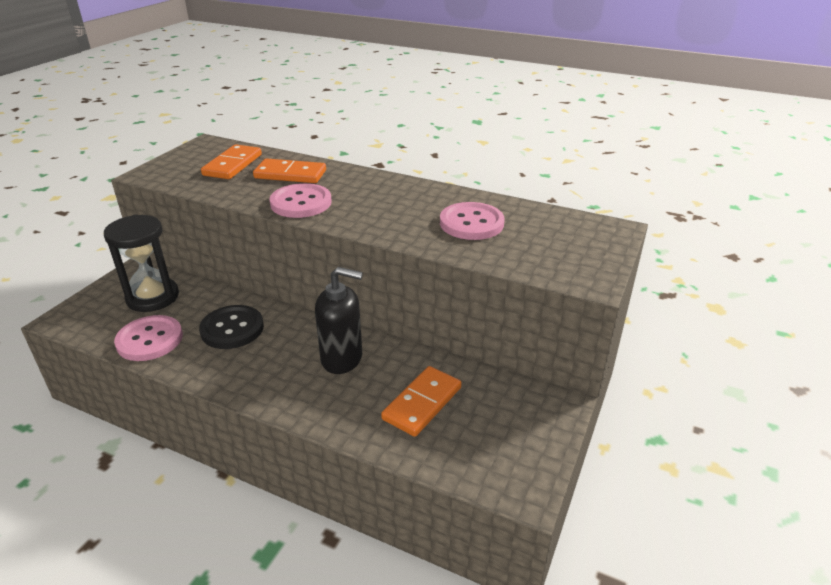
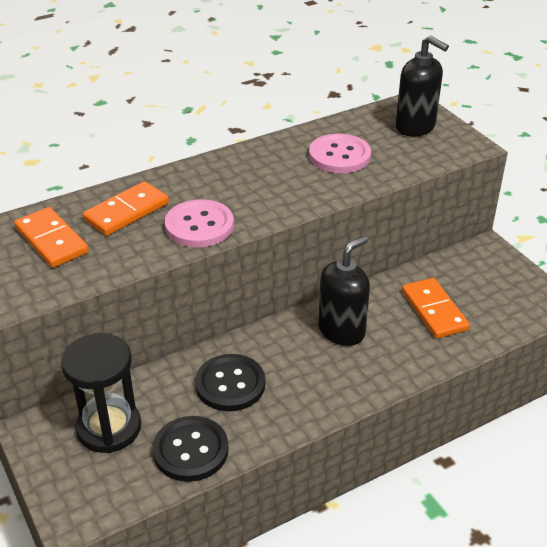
camera: 55 degrees left, 5 degrees up
pink button [114,315,183,361] -> black button [153,416,229,482]
none -> black soap dispenser [396,36,449,137]

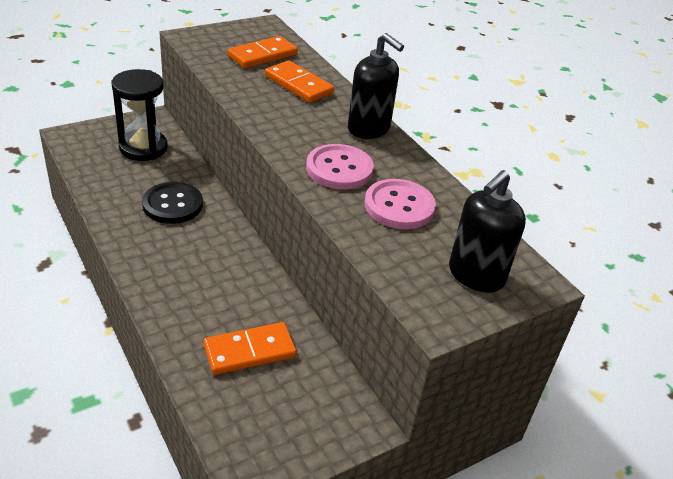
camera: 85 degrees right, 0 degrees up
black button [153,416,229,482] -> none
pink button [165,199,234,247] -> pink button moved to [306,144,374,189]
black soap dispenser [318,236,370,346] -> black soap dispenser moved to [348,33,404,139]

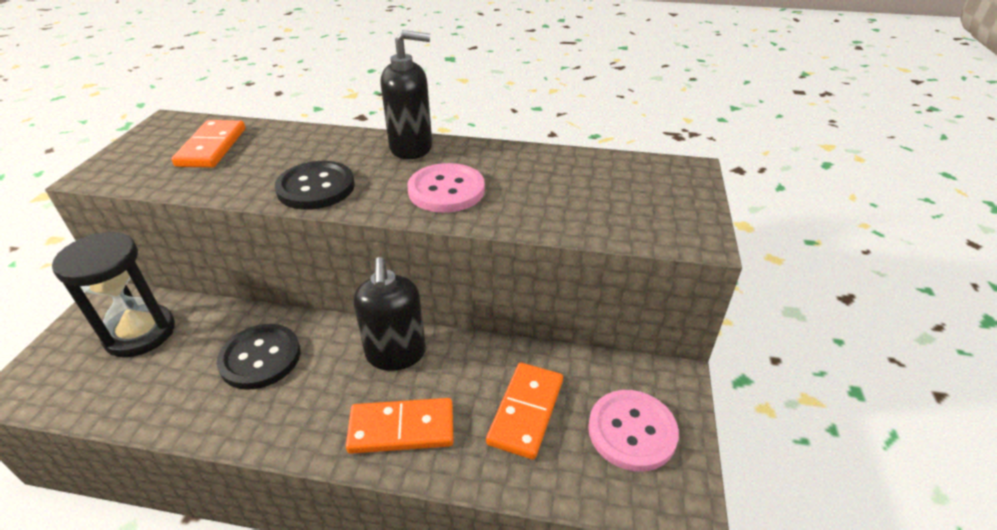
camera: 45 degrees left, 0 degrees up
orange domino [265,60,334,103] -> orange domino moved to [346,398,453,454]
pink button [364,179,436,229] -> pink button moved to [588,390,679,472]
black soap dispenser [449,170,526,293] -> black soap dispenser moved to [353,257,426,371]
none -> black button [275,161,355,210]

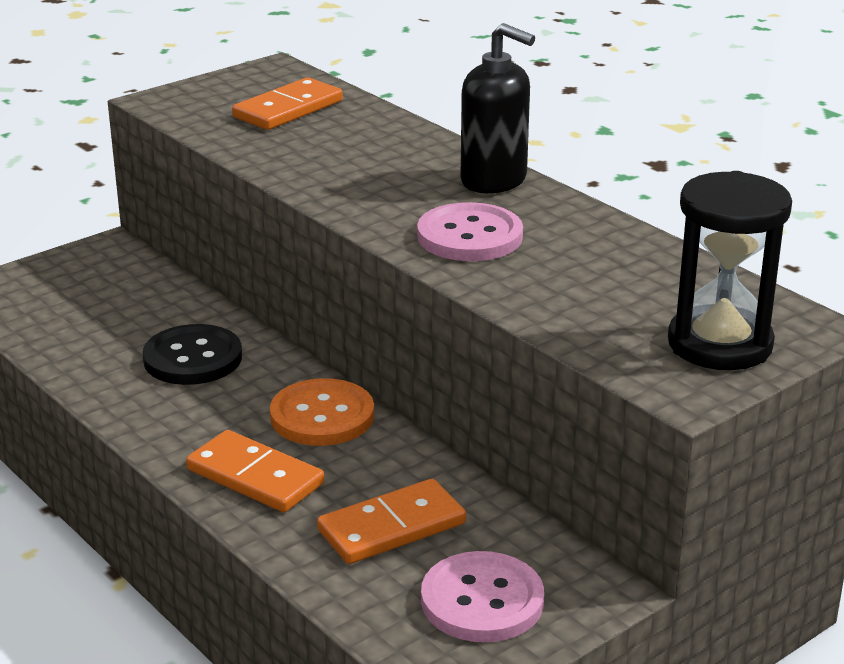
camera: 40 degrees right, 10 degrees down
black hourglass [52,232,175,357] -> black hourglass moved to [668,171,792,370]
black button [275,161,355,210] -> none
black soap dispenser [353,257,426,371] -> orange button [270,378,374,446]

